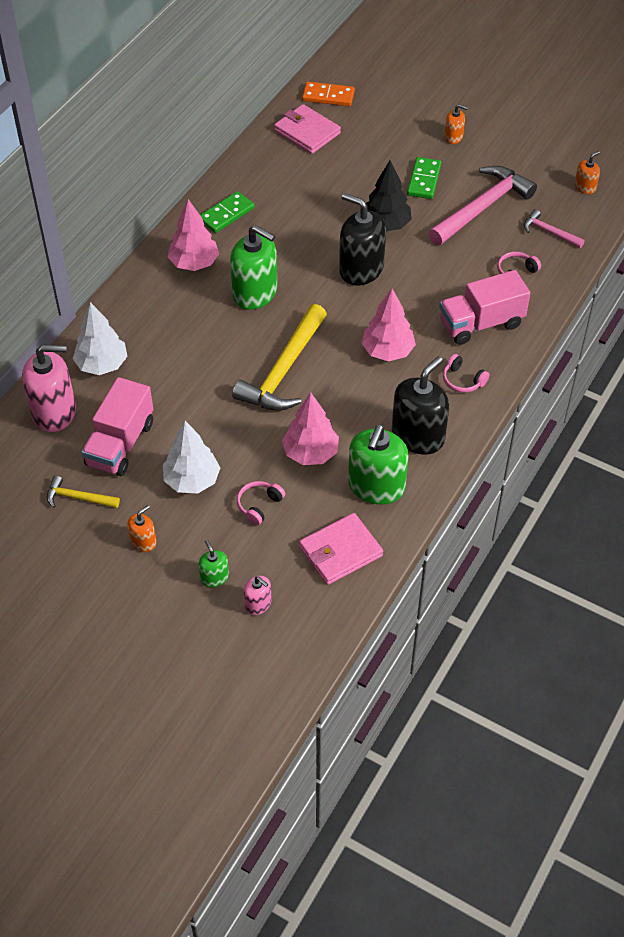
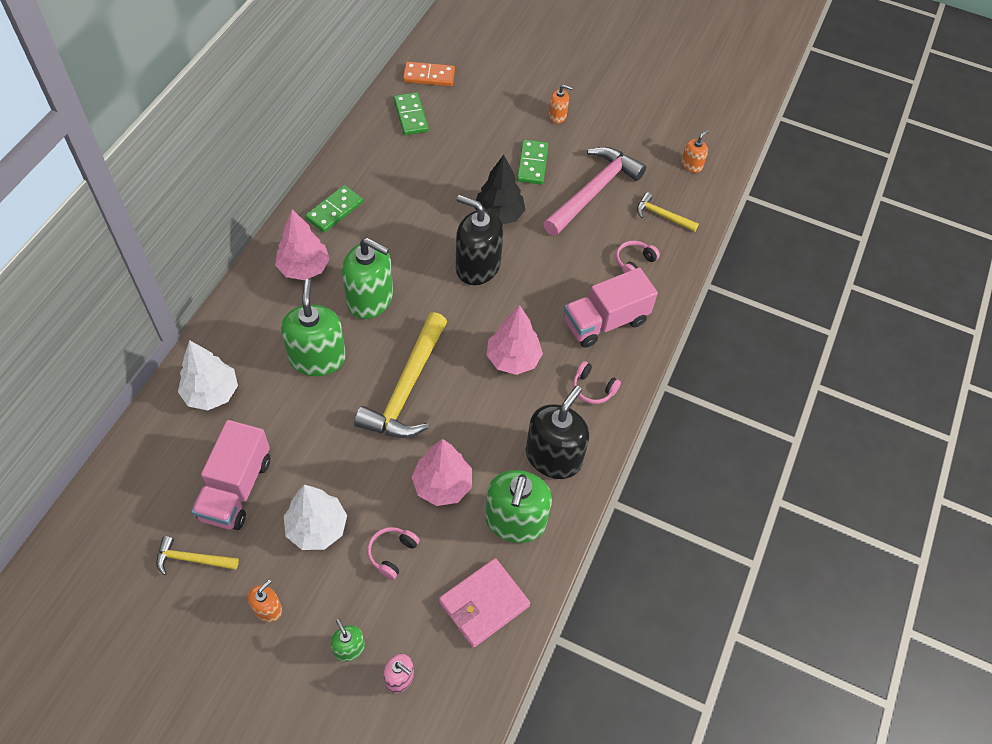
camera: 10 degrees left, 5 degrees up
pink soap dispenser [22,345,76,432] -> none
pink wallet [274,104,341,154] -> green domino [394,92,429,135]
pink hammer [524,209,585,248] -> yellow hammer [637,192,699,232]
none -> green soap dispenser [281,279,346,376]

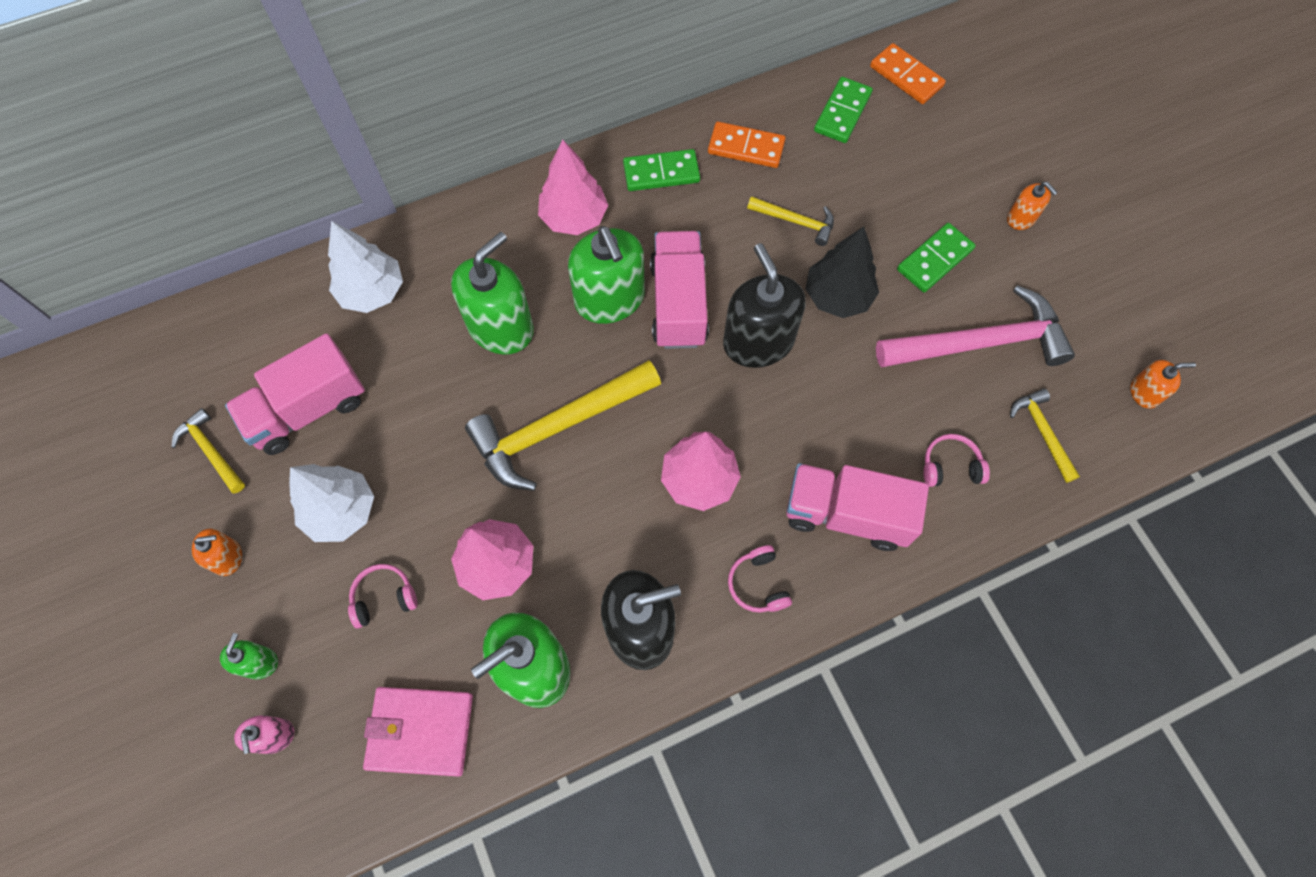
camera: 45 degrees right, 10 degrees up
none -> pink truck [650,231,709,349]
none -> orange domino [708,122,786,168]
none -> yellow hammer [747,196,834,246]

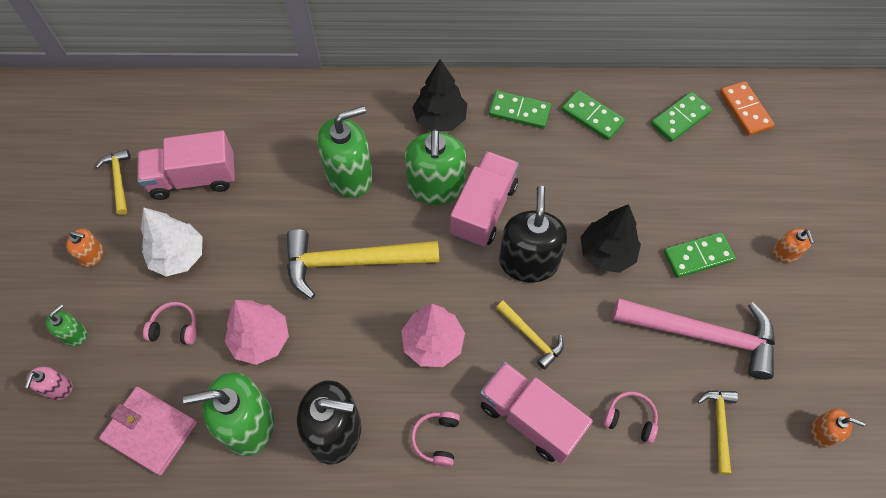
camera: 25 degrees right, 5 degrees down
white tree [328,221,403,313] -> none
pink tree [538,140,608,235] -> black tree [412,59,467,132]
orange domino [708,122,786,168] -> green domino [561,90,625,140]
yellow hammer [747,196,834,246] -> yellow hammer moved to [496,300,564,370]

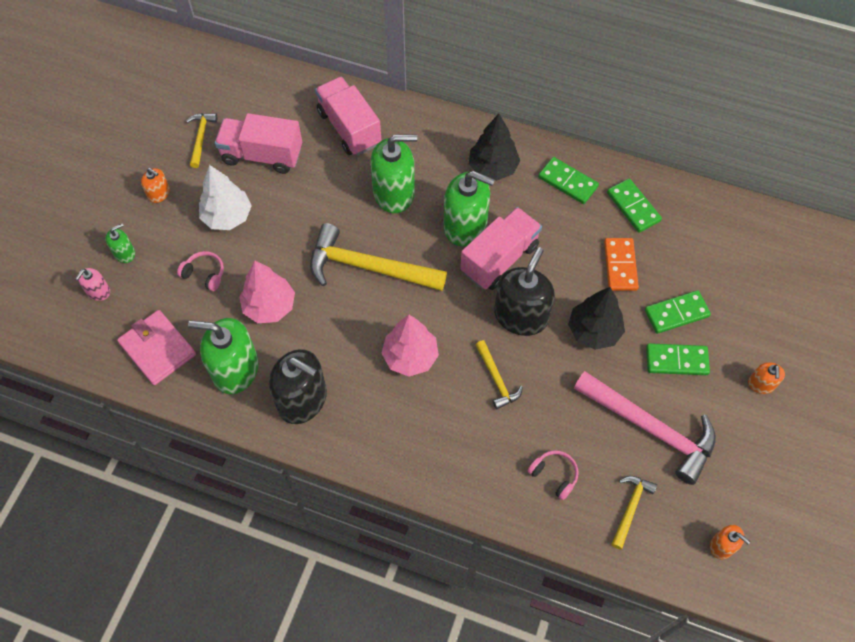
camera: 20 degrees right, 0 degrees up
green soap dispenser [405,129,466,205] -> green soap dispenser turned 90 degrees counterclockwise [443,171,495,246]
pink headphones [411,411,460,467] -> none
pink truck [480,362,593,464] -> pink truck moved to [315,77,381,156]
green domino [651,92,712,142] -> green domino moved to [645,290,711,334]
orange domino [720,81,775,136] -> orange domino moved to [604,238,639,291]

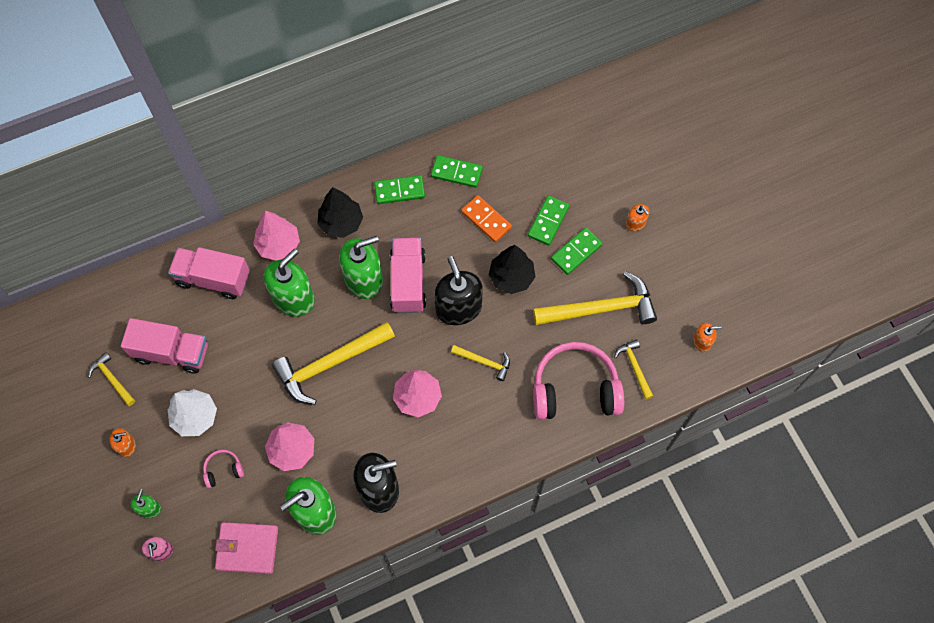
camera: 45 degrees left, 5 degrees up
pink truck [215,113,302,174] -> pink truck turned 135 degrees counterclockwise [121,318,208,373]
pink headphones [527,450,578,500] -> pink headphones [533,342,624,420], size x2.33
pink hammer [574,371,716,485] -> yellow hammer [533,271,657,325]
none -> pink tree [253,211,300,261]

